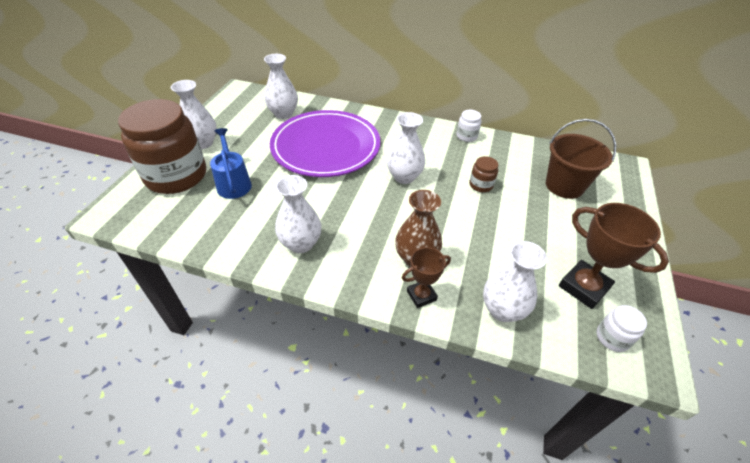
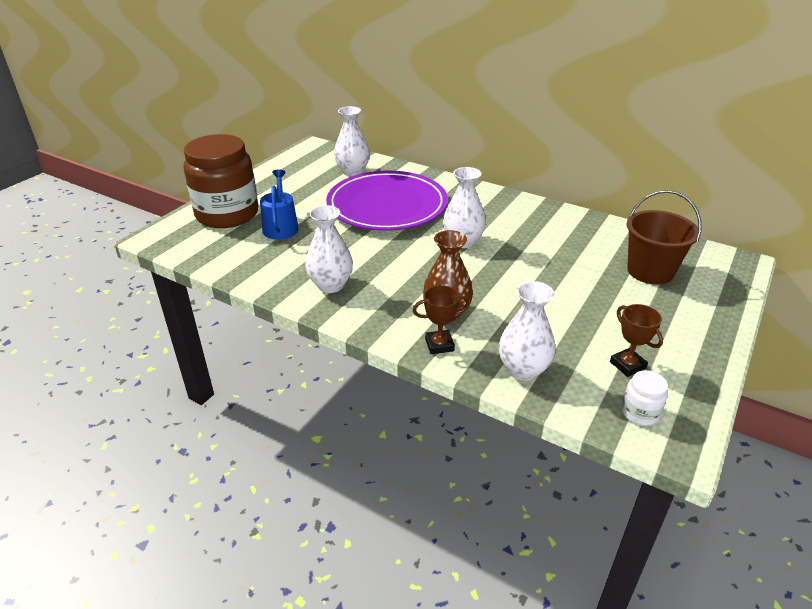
camera: 15 degrees right, 10 degrees down
white vase [171,80,217,149] -> none
white jar [457,110,481,142] -> none
brown jar [469,156,498,192] -> none
brown trophy [559,203,669,309] -> brown trophy [610,304,663,377], size x0.60

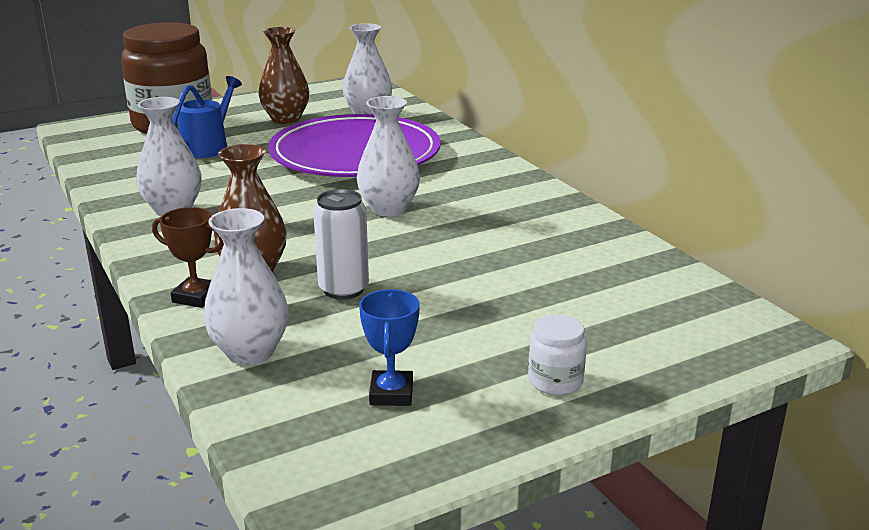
camera: 30 degrees right, 10 degrees down
brown trophy [610,304,663,377] -> blue trophy [359,289,420,406]
white jar [621,370,668,426] -> white jar moved to [528,315,587,395]
brown bucket [627,190,701,285] -> none
none -> brown vase [259,27,309,124]
none -> white can [313,189,369,300]

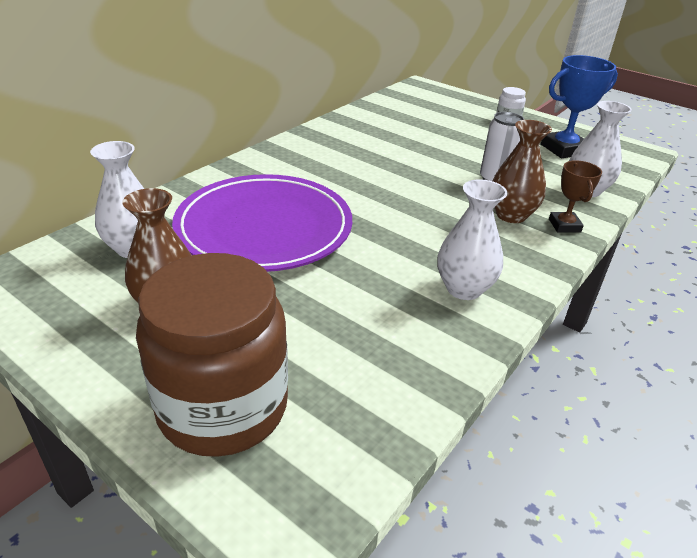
camera: 115 degrees left, 10 degrees up
blue watering can [172,76,242,158] -> none
white vase [357,96,420,217] -> none
blue trophy [359,289,420,406] -> blue trophy [541,55,618,158], size x1.68

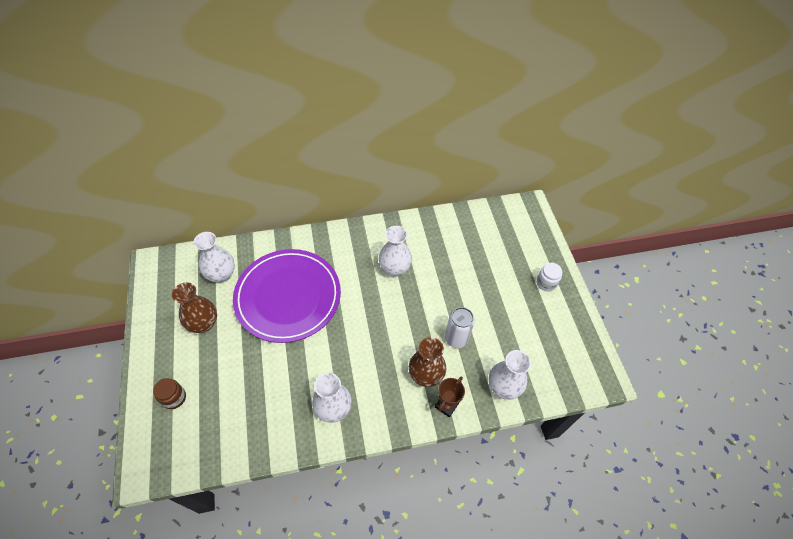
camera: 40 degrees right, 20 degrees up
brown jar [136,253,288,457] -> brown jar [153,378,186,409], size x0.40
blue trophy [541,55,618,158] -> none
none -> white vase [379,226,412,276]

